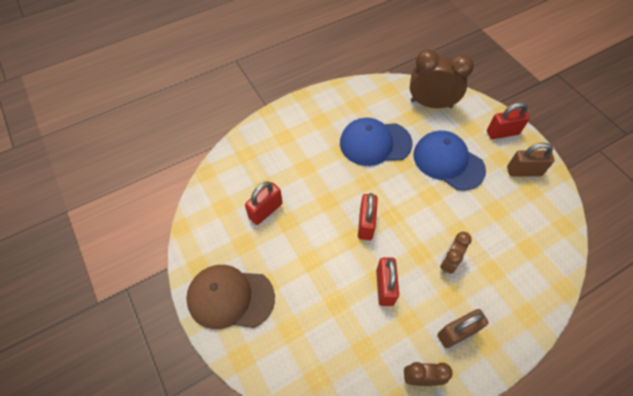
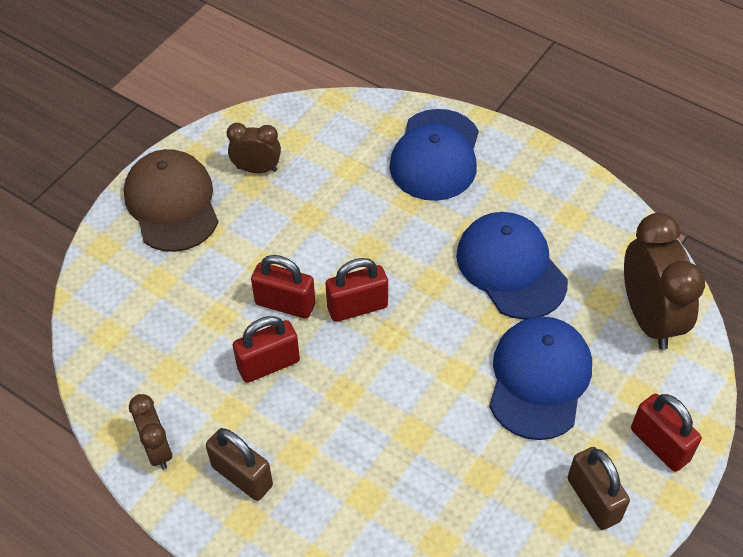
camera: 65 degrees right, 5 degrees down
red padlock [245,181,282,225] -> red padlock moved to [251,255,315,319]
brown clock [440,232,472,274] -> brown clock moved to [227,123,281,173]
none -> blue cap [389,109,479,201]

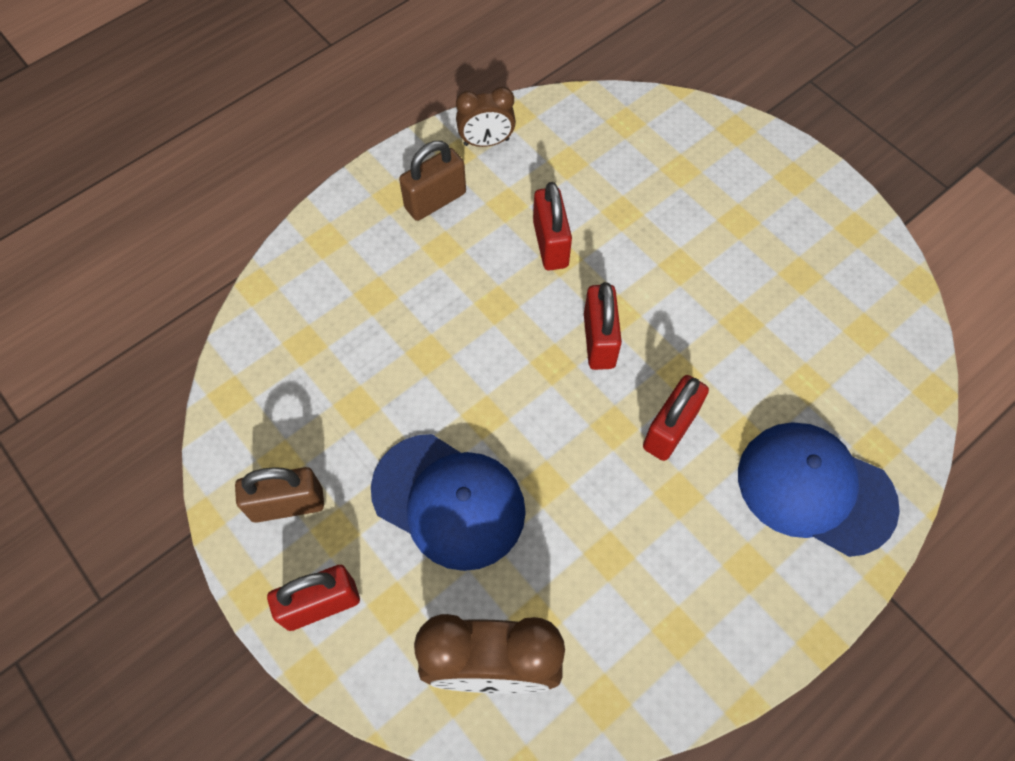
camera: 105 degrees right, 10 degrees up
brown cap [124,149,218,252] -> none
brown clock [227,123,281,173] -> none
red padlock [251,255,315,319] -> red padlock moved to [643,375,709,461]
blue cap [456,212,568,320] -> none

